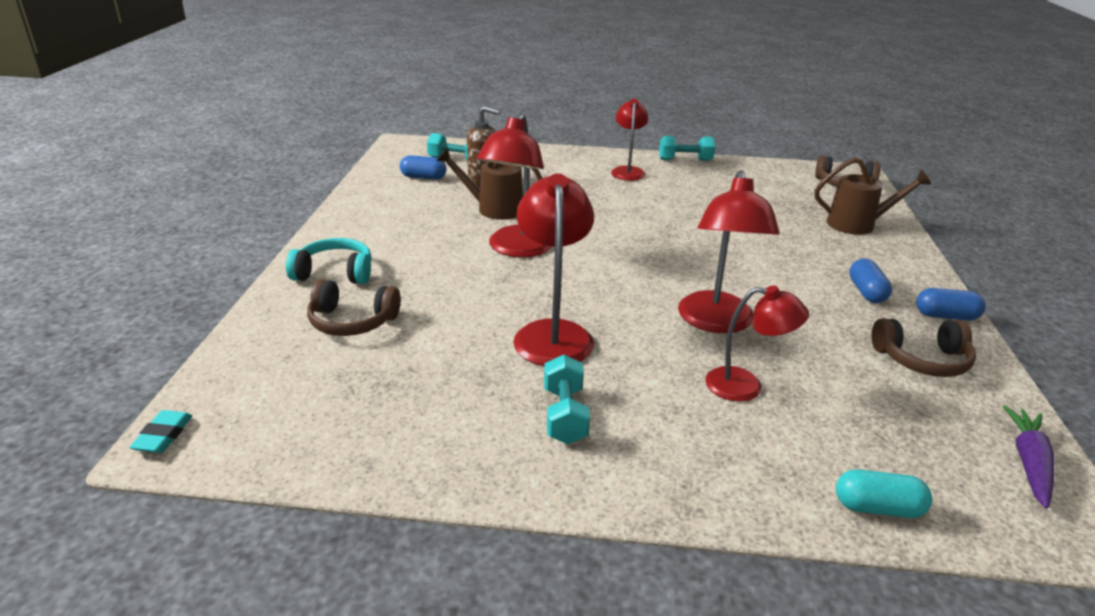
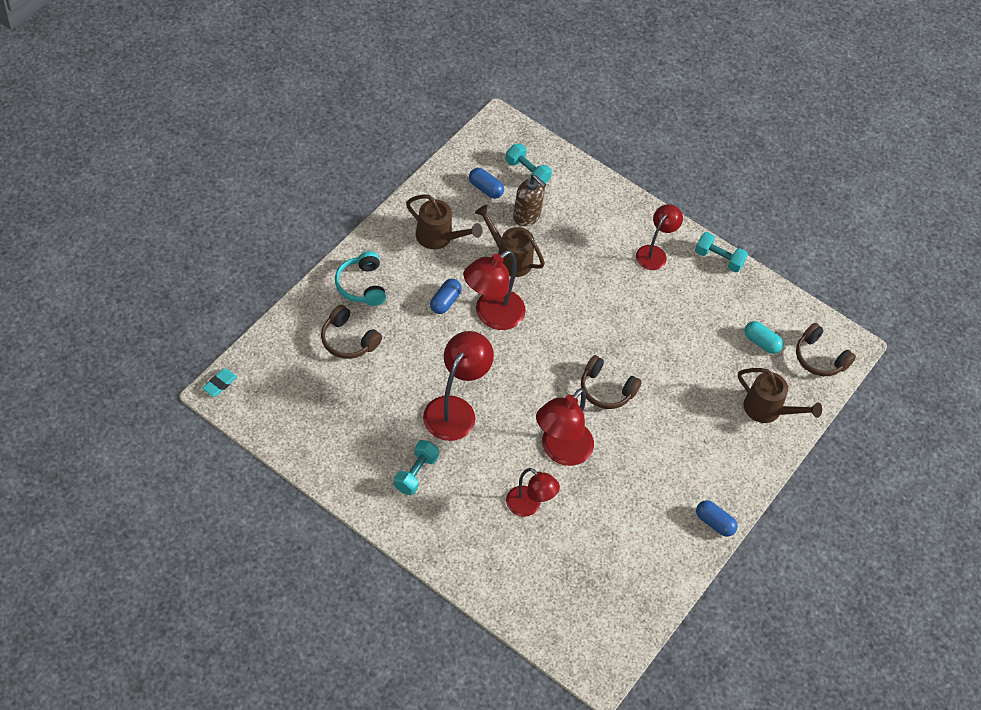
camera: 25 degrees right, 25 degrees up
turquoise headphones [286,238,372,284] -> turquoise headphones turned 135 degrees counterclockwise [335,251,386,306]
turquoise capsule [836,470,932,518] -> turquoise capsule moved to [744,321,783,354]
blue capsule [849,259,892,303] -> blue capsule moved to [430,279,462,314]
brown headphones [872,318,976,377] -> brown headphones moved to [581,355,642,409]
purple carrot [1003,405,1054,509] -> none
none -> brown watering can [406,194,482,249]

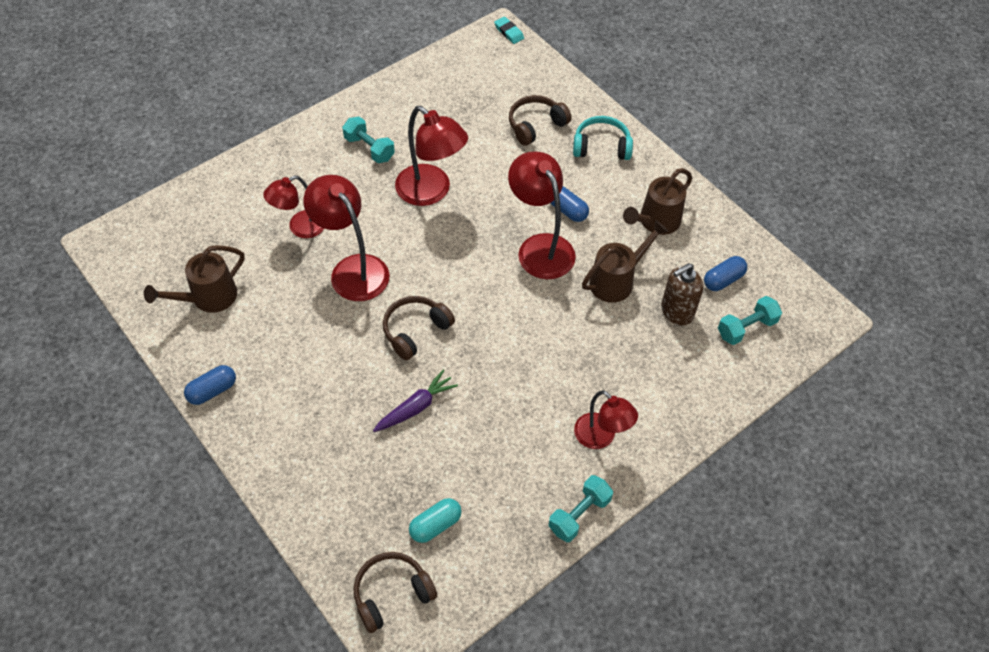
camera: 110 degrees right, 0 degrees up
brown watering can [738,368,822,423] -> brown watering can moved to [144,245,245,313]
none -> purple carrot [373,370,458,432]

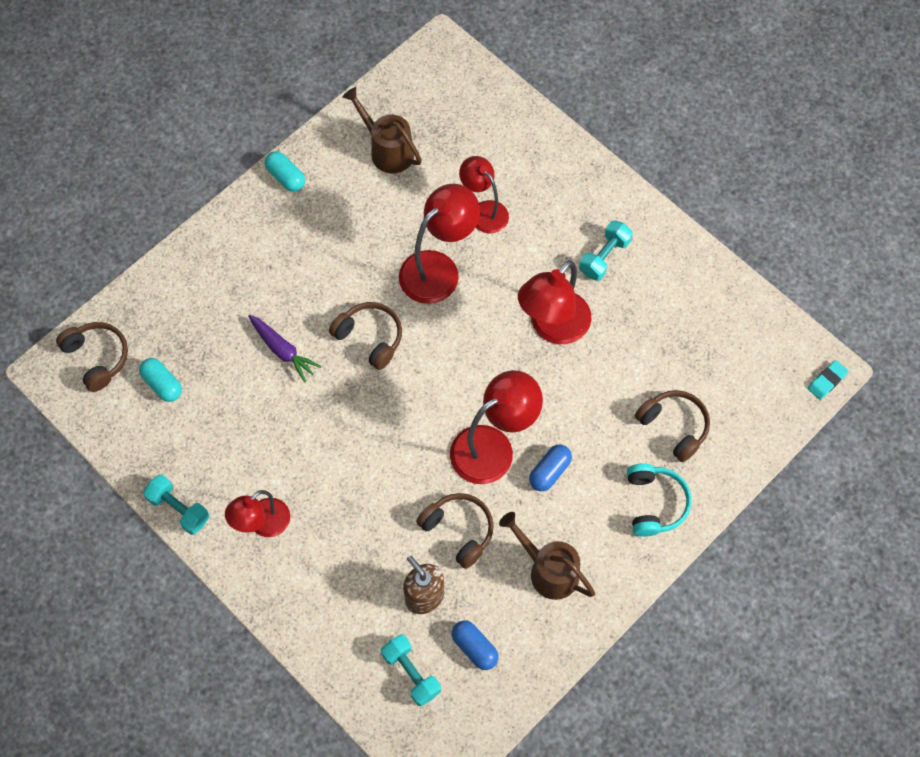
camera: 85 degrees right, 10 degrees up
blue capsule [184,365,236,405] -> turquoise capsule [265,151,305,192]
brown watering can [582,220,668,303] -> brown headphones [416,493,494,569]

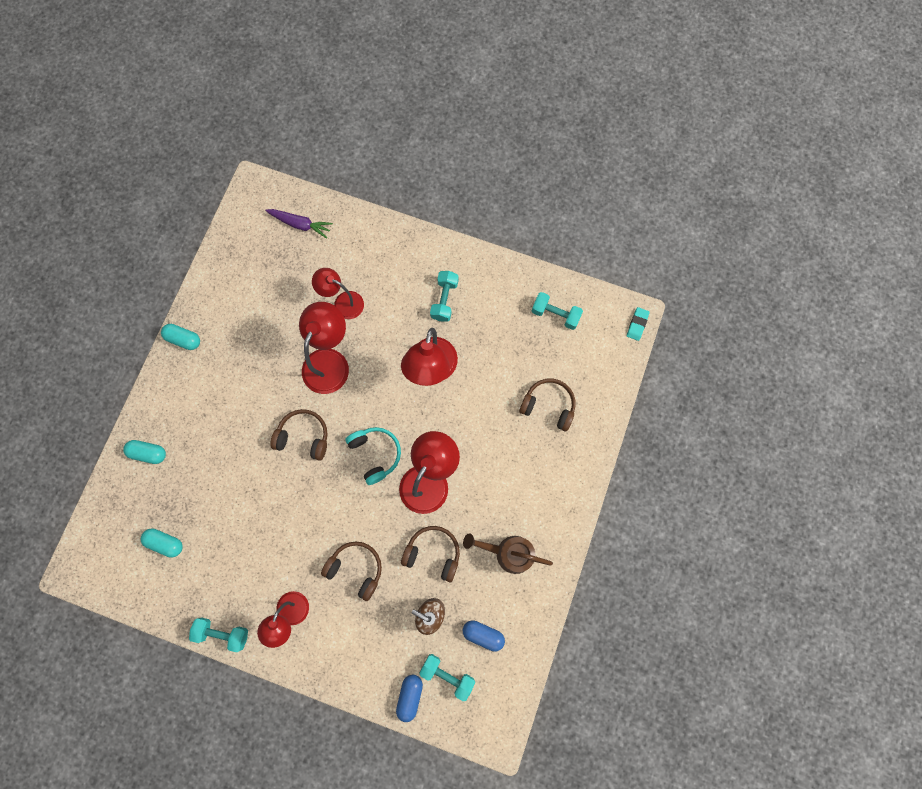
camera: 25 degrees left, 10 degrees up
brown headphones [56,322,128,392] -> brown headphones moved to [321,541,382,601]
purple carrot [248,315,321,383] -> purple carrot moved to [265,209,333,239]
brown watering can [342,87,422,173] -> none
blue capsule [529,445,572,491] -> blue capsule moved to [396,675,423,722]
turquoise headphones [627,463,691,537] -> turquoise headphones moved to [346,427,401,485]
none -> turquoise capsule [123,440,166,464]
none -> turquoise dumbbell [532,292,583,330]

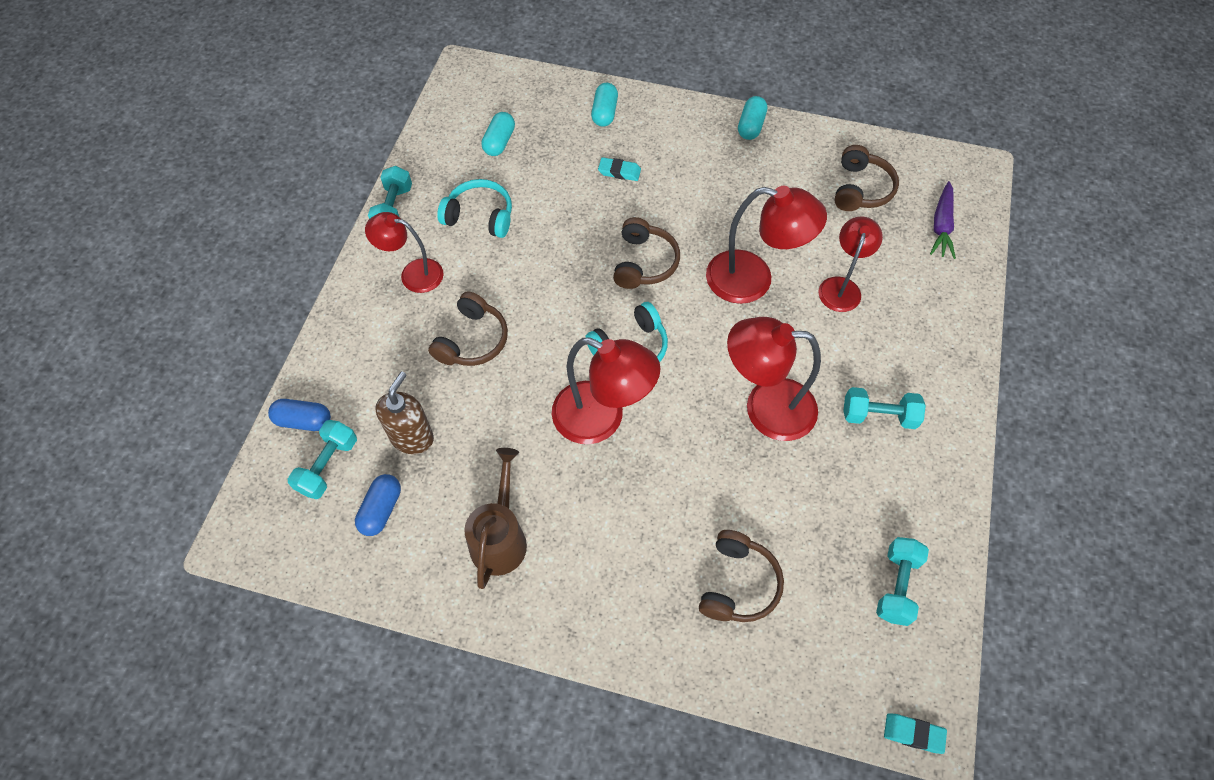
camera: 85 degrees right, 15 degrees down
brown headphones [401,526,460,582] -> brown headphones moved to [834,145,899,211]
none -> turquoise headphones [437,179,512,238]
none -> turquoise eraser [598,157,641,181]

